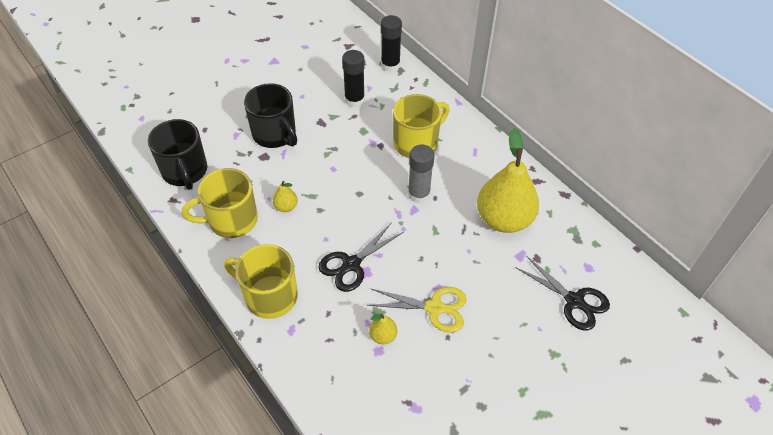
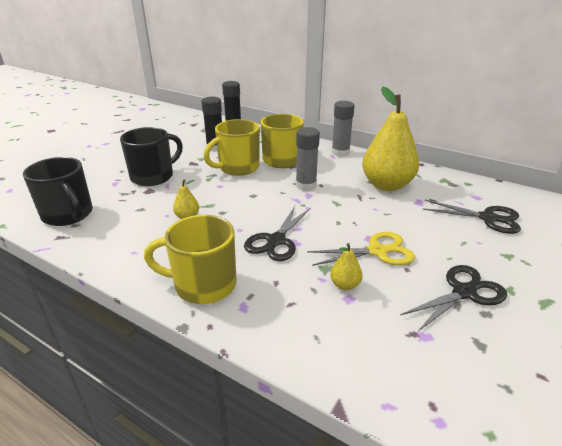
camera: 20 degrees left, 20 degrees down
yellow mug [182,168,258,238] -> yellow mug moved to [203,119,260,176]
black mug [244,83,297,148] -> black mug turned 75 degrees counterclockwise [120,127,183,186]
none -> grey glue stick [331,101,355,157]
none -> black scissors [400,265,507,331]

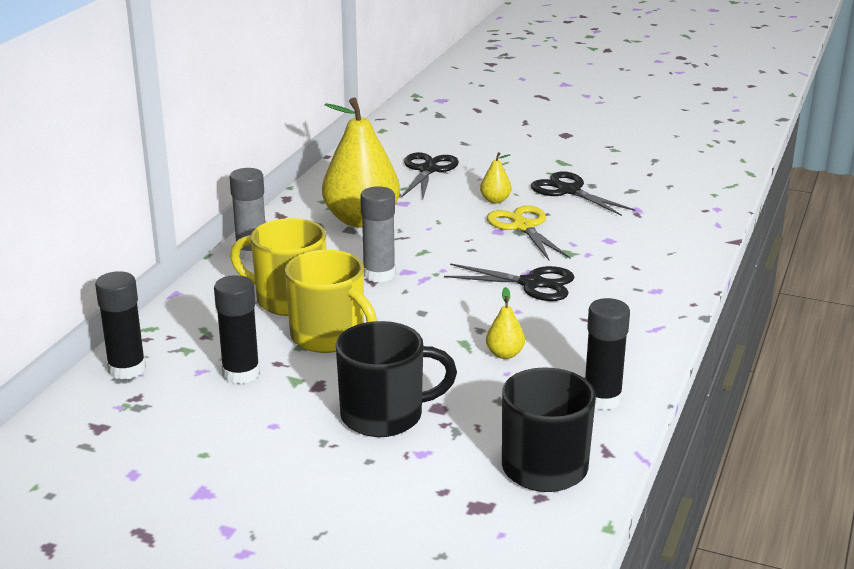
camera: 100 degrees left, 5 degrees down
black mug [120,127,183,186] -> black mug turned 135 degrees clockwise [336,321,457,437]
yellow mug [144,215,236,304] -> none
yellow pear [330,243,363,290] -> yellow pear moved to [480,152,511,203]
none -> black glue stick [585,298,630,410]

